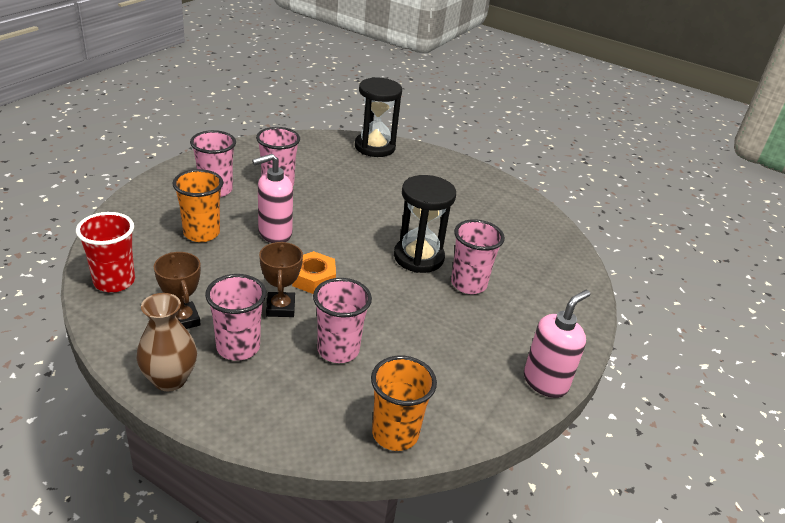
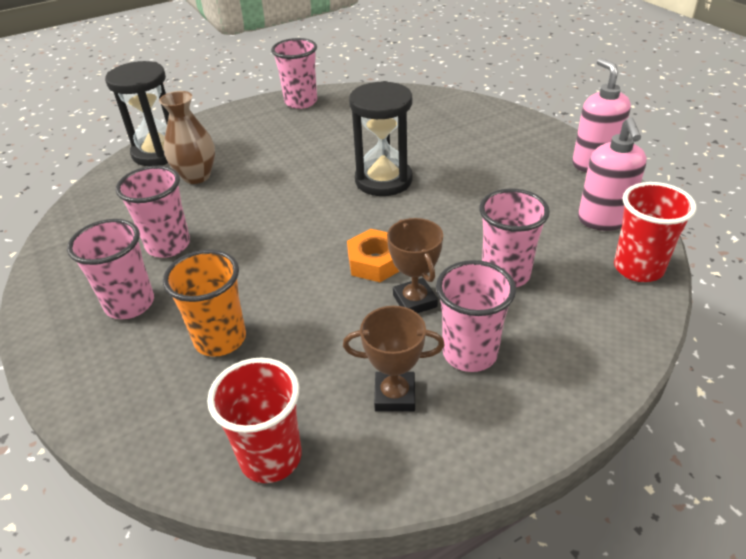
camera: 55 degrees left, 5 degrees up
brown vase [136,293,197,391] -> brown vase moved to [159,91,215,184]
pink soap dispenser [252,154,293,243] -> pink soap dispenser moved to [578,117,647,231]
brown trophy [259,242,303,317] -> brown trophy turned 45 degrees clockwise [387,218,443,313]
orange cup [371,356,437,451] -> red cup [614,182,697,282]
pink cup [451,219,505,294] -> pink cup moved to [271,38,317,109]

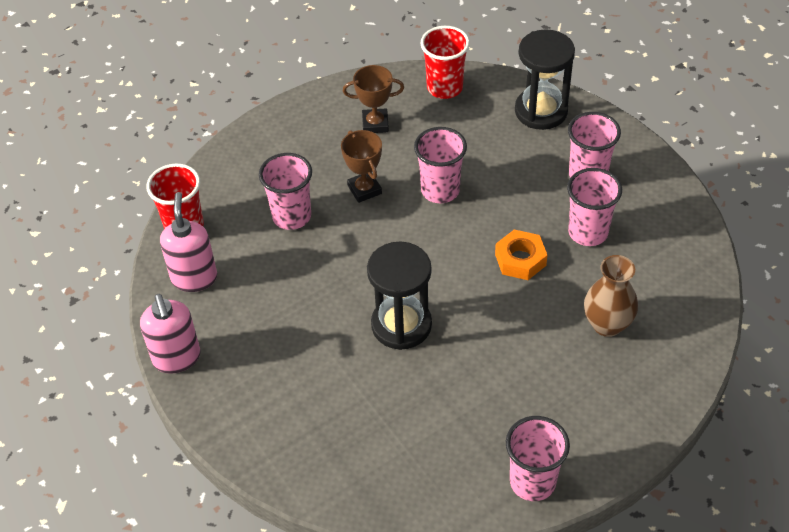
camera: 175 degrees right, 10 degrees up
black hourglass [105,61,169,166] -> black hourglass moved to [515,29,575,130]
orange cup [163,250,246,357] -> none
orange nut [347,229,400,282] -> orange nut moved to [495,230,547,280]
pink cup [436,260,516,372] -> pink cup moved to [414,127,467,203]

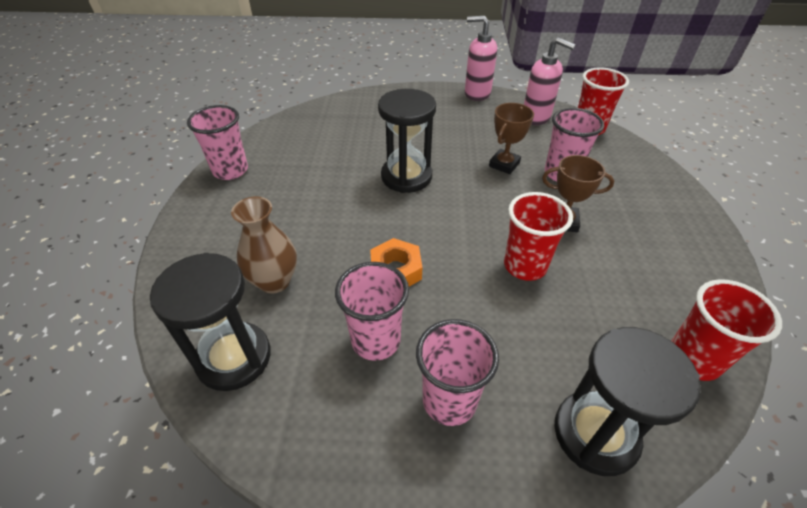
camera: 125 degrees right, 5 degrees down
brown trophy [343,65,404,133] -> brown trophy moved to [489,103,534,174]
pink cup [414,127,467,203] -> red cup [504,192,573,281]
none -> black hourglass [150,253,271,391]

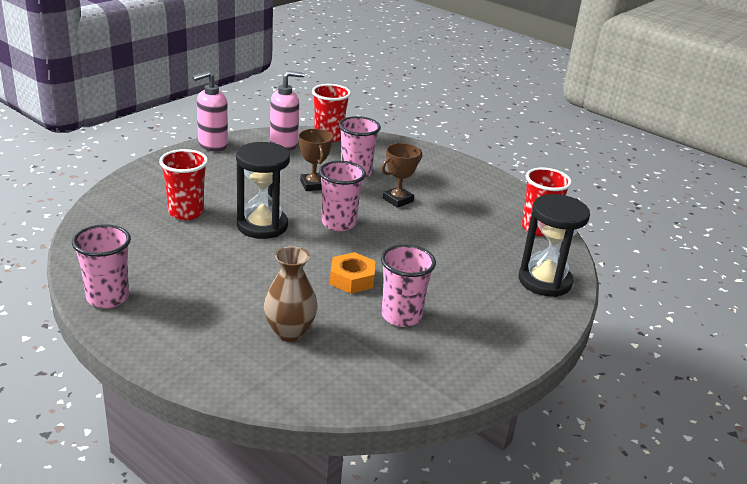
camera: 55 degrees left, 15 degrees down
black hourglass [150,253,271,391] -> none
pink cup [416,319,499,426] -> pink cup moved to [319,161,366,231]
red cup [504,192,573,281] -> red cup moved to [159,149,208,220]

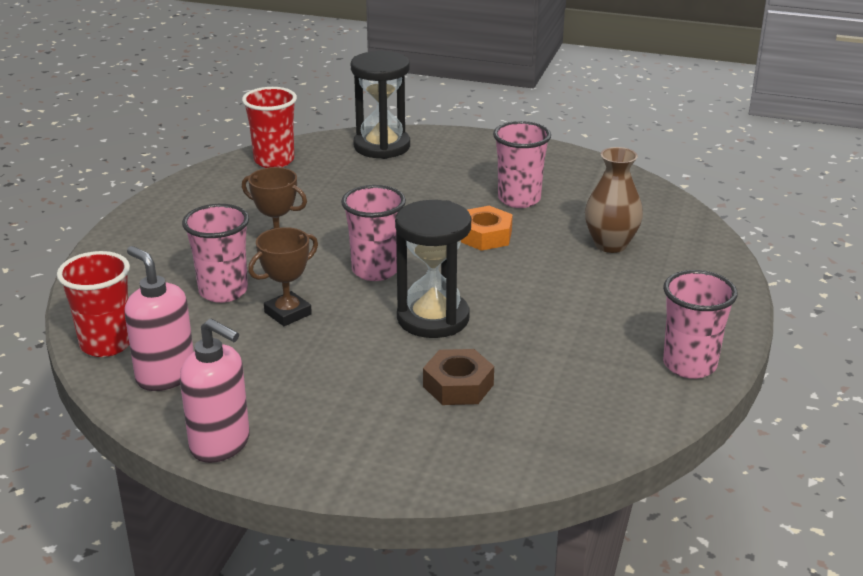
camera: 110 degrees left, 0 degrees up
red cup [159,149,208,220] -> brown nut [423,349,494,405]

